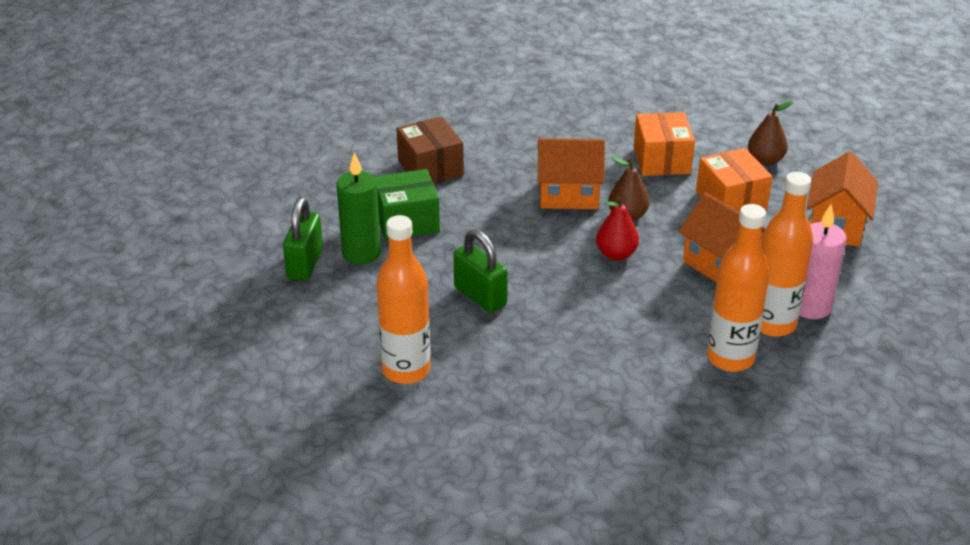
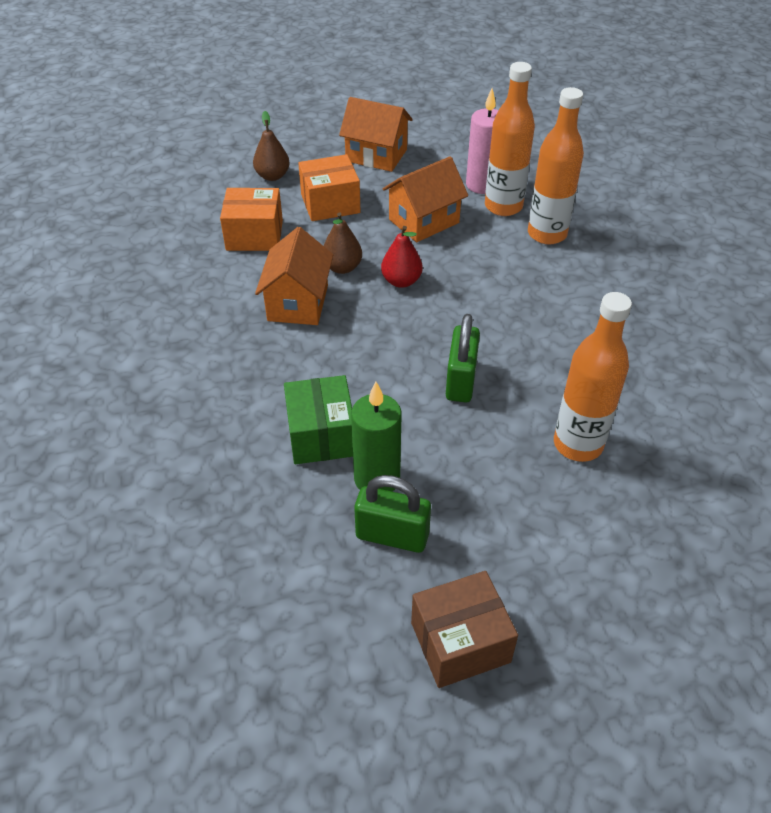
camera: 85 degrees left, 10 degrees up
brown box [396,116,464,184] -> brown box moved to [411,571,518,688]
green padlock [453,229,508,313] -> green padlock turned 45 degrees counterclockwise [446,314,480,402]

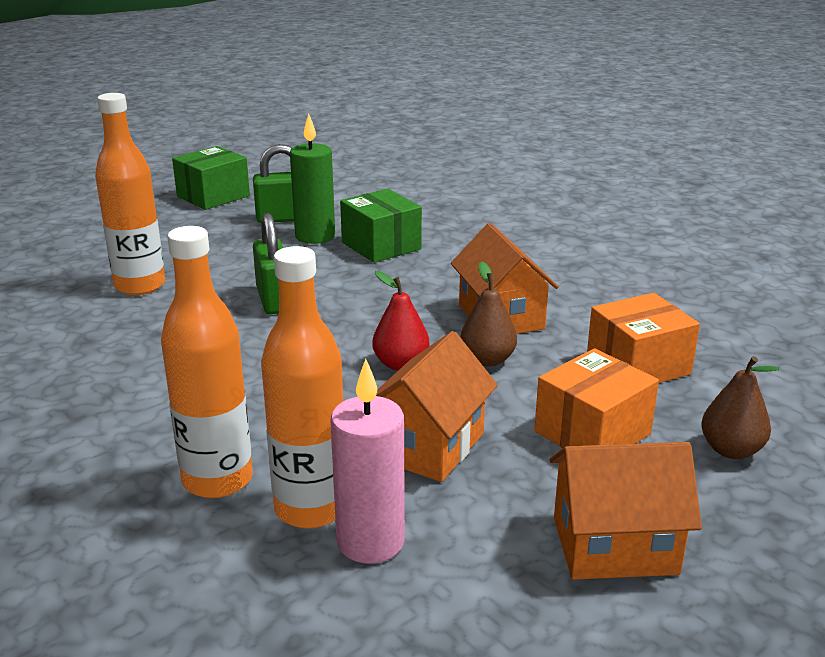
camera: 155 degrees right, 20 degrees down
brown box [411,571,518,688] -> green box [172,146,250,210]

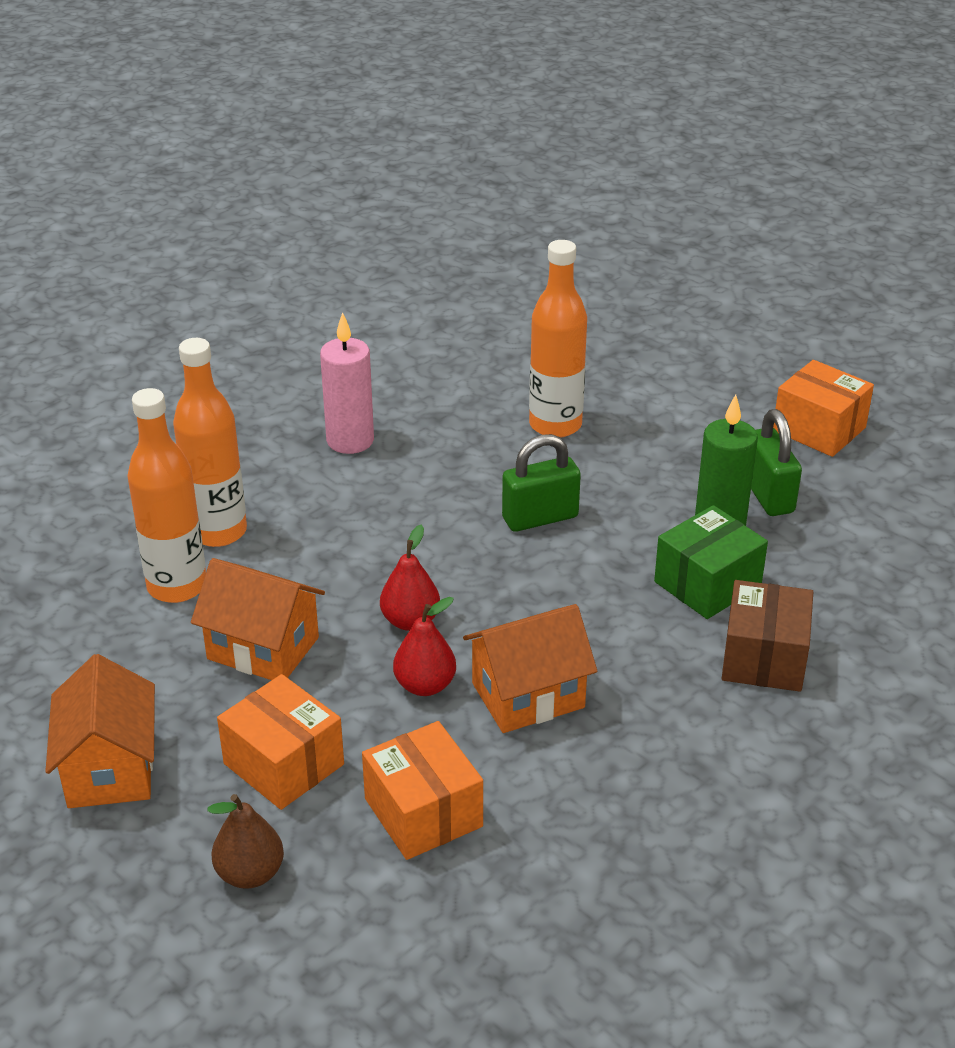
camera: 85 degrees right, 10 degrees up
green box [172,146,250,210] -> orange box [773,360,874,457]
pink candle [330,359,405,564] -> pink candle moved to [320,312,374,454]
brown pear [460,261,517,367] -> red pear [393,597,456,696]
none -> brown box [722,580,813,692]

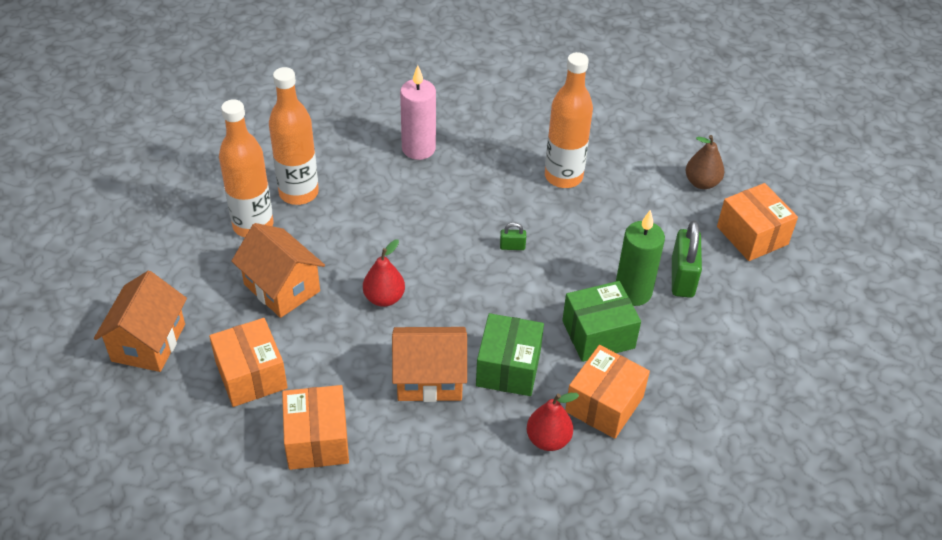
camera: 20 degrees right, 10 degrees up
brown pear [207,794,284,889] -> brown pear moved to [686,135,724,189]
red pear [393,597,456,696] -> red pear moved to [527,393,579,451]
green padlock [502,434,581,532] -> green padlock [500,222,526,250], size x0.47
brown box [722,580,813,692] -> orange box [565,345,650,439]
none -> green box [476,313,544,396]

